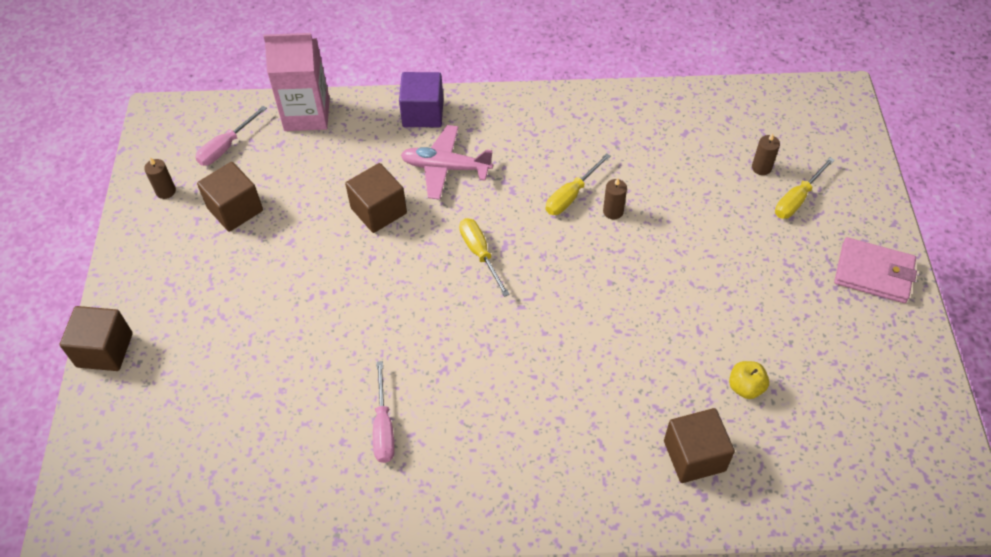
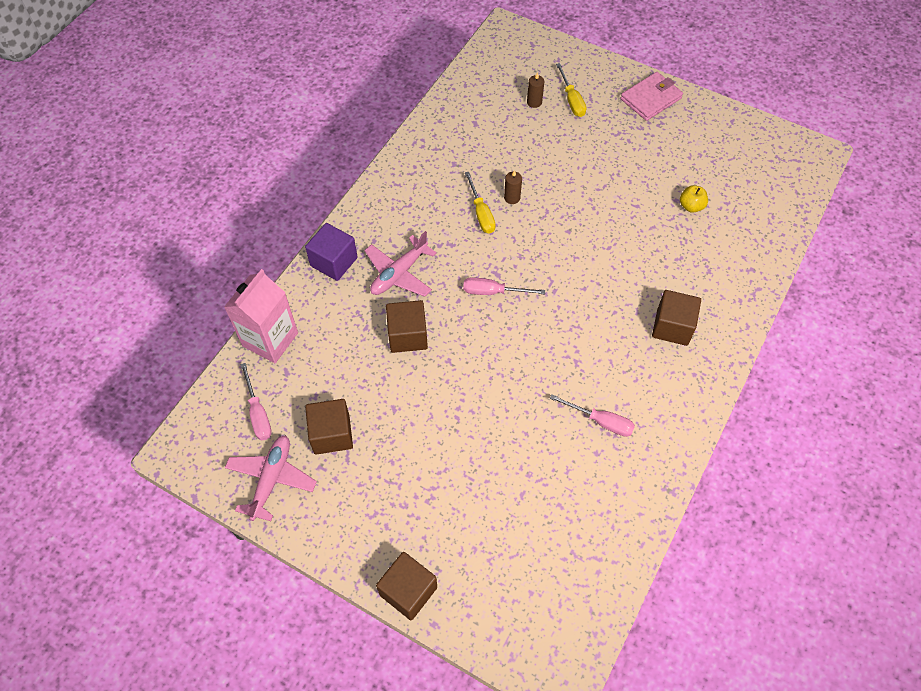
camera: 60 degrees left, 5 degrees up
brown candle [144,157,176,199] -> pink plane [225,435,317,521]
yellow screwdriver [459,218,510,297] -> pink screwdriver [463,277,545,295]
brown cube [664,408,735,483] -> brown cube moved to [652,290,701,346]

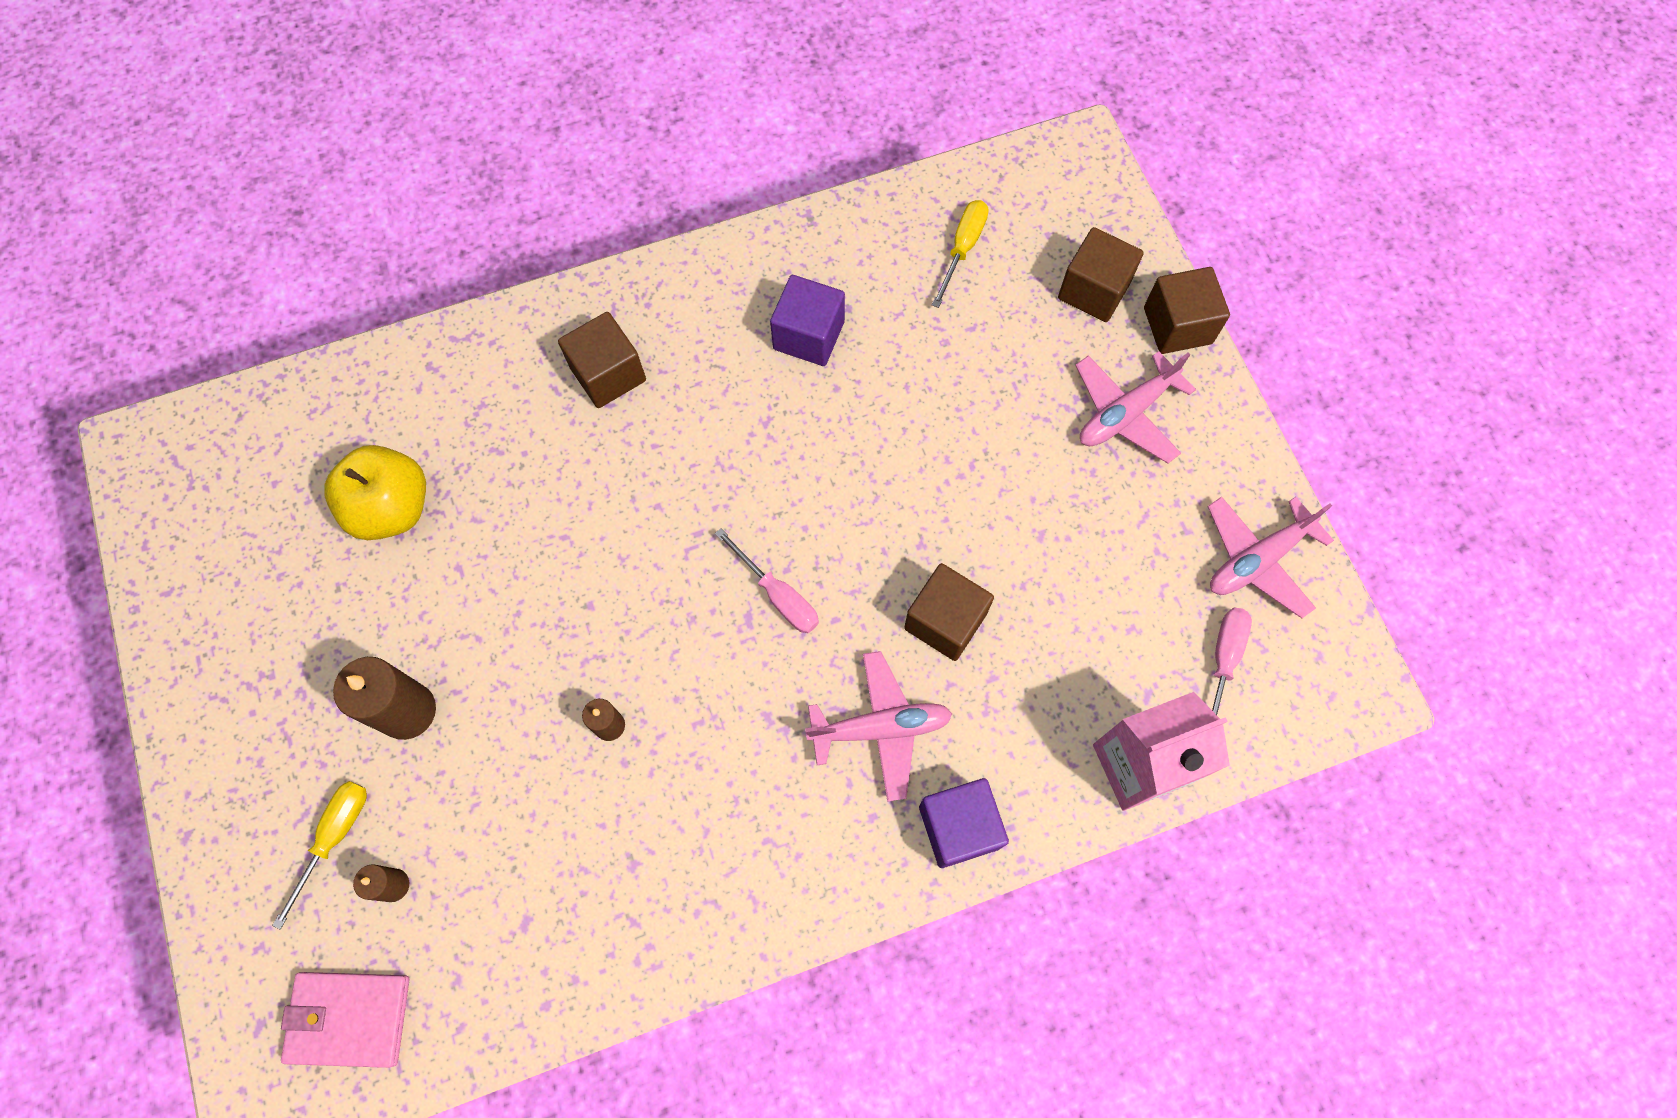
camera: 140 degrees left, 10 degrees up
brown cube [305,399,353,455] -> brown cube moved to [1058,227,1144,322]
yellow screwdriver [465,172,496,234] -> yellow screwdriver moved to [932,200,989,308]
pink screwdriver [549,394,635,437] -> purple cube [770,275,845,366]
pink wallet [621,72,683,121] -> pink wallet moved to [281,972,410,1068]
yellow apple [680,185,708,213] -> yellow apple [324,445,426,540], size x1.91
none -> brown candle [333,657,436,740]
none -> pink plane [1075,351,1196,464]

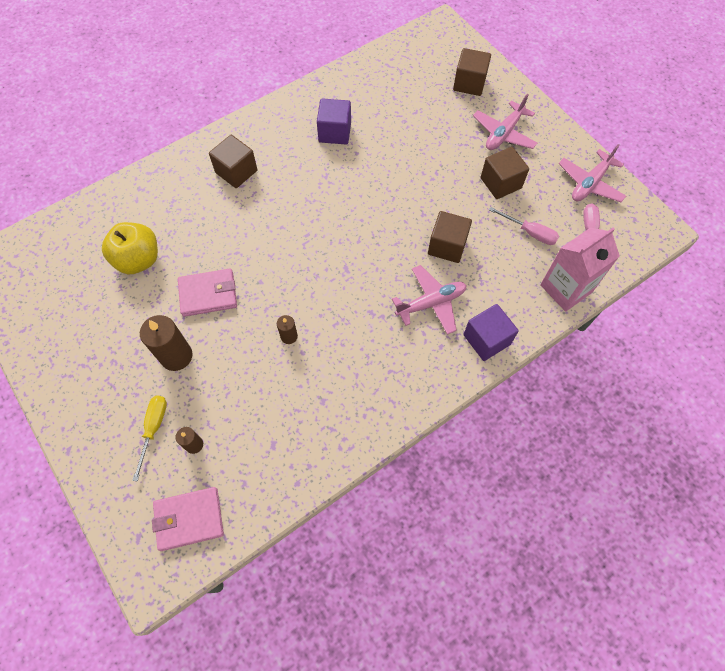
camera: 15 degrees left, 5 degrees down
pink screwdriver [715,528,819,633] -> pink screwdriver moved to [489,207,559,245]
yellow screwdriver [932,200,989,308] -> none
brown cube [1144,267,1230,354] -> brown cube moved to [481,147,529,199]
none -> pink wallet [178,269,237,317]

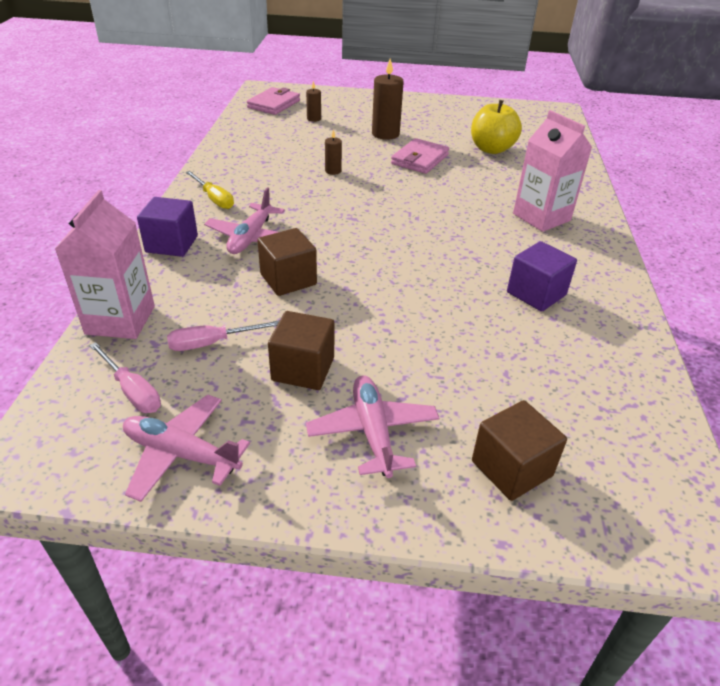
camera: 130 degrees right, 25 degrees down
yellow screwdriver [132,396,167,482] -> yellow screwdriver moved to [186,171,234,209]
brown cube [209,135,257,188] -> pink carton [513,110,592,232]
pink plane [559,144,626,202] -> pink plane turned 60 degrees counterclockwise [123,394,250,502]

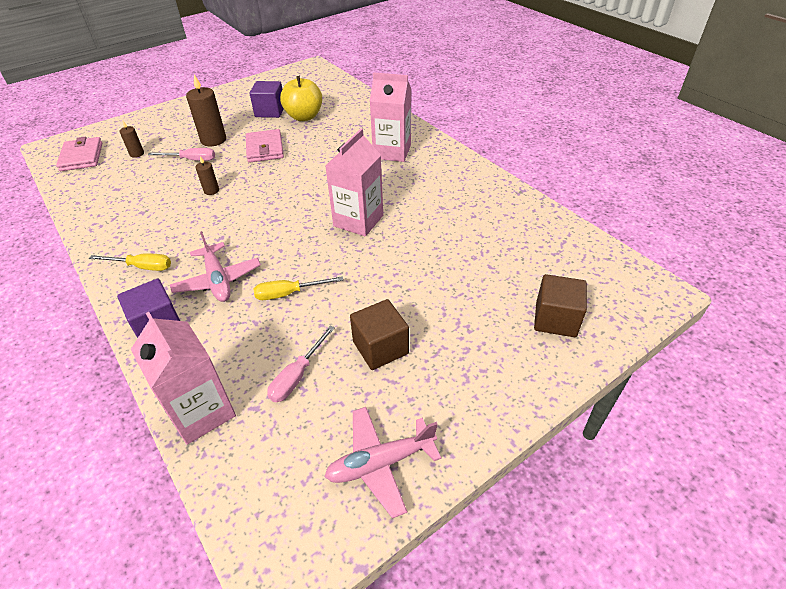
camera: 40 degrees left, 5 degrees up
pink screwdriver [89,342,161,413] -> pink screwdriver moved to [148,148,215,161]
brown cube [257,228,317,296] -> yellow screwdriver [254,276,343,300]
pink plane [306,375,440,478] -> none
purple cube [507,241,577,311] -> purple cube moved to [249,81,284,118]
none -> pink carton [325,128,383,237]

